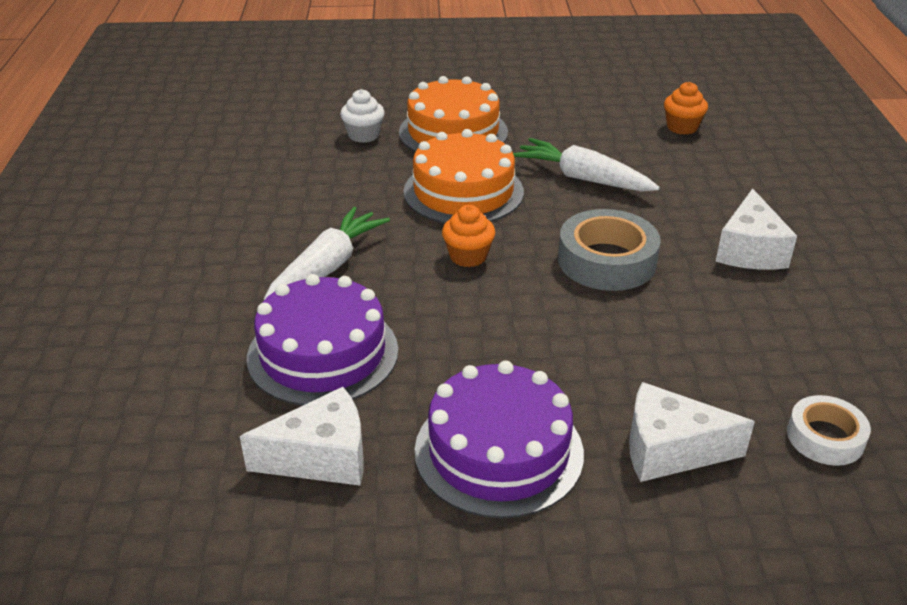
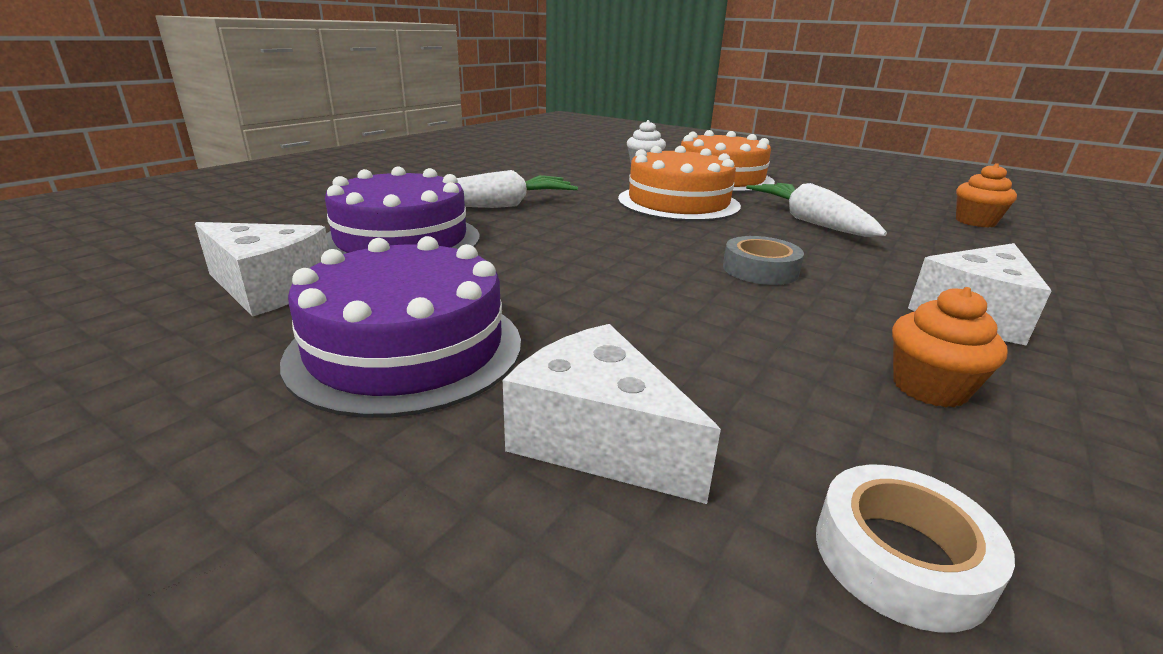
camera: 35 degrees right, 10 degrees down
orange cupcake [442,205,495,267] -> orange cupcake moved to [892,287,1008,407]
grey tape [558,209,661,291] -> grey tape [723,236,804,285], size x0.61

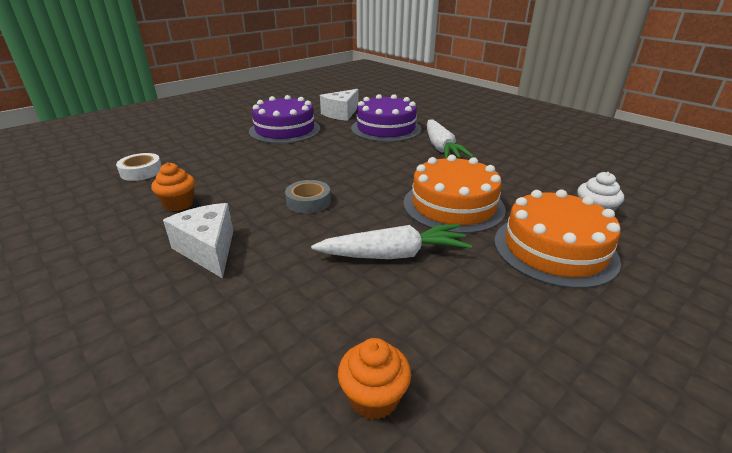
camera: 105 degrees right, 5 degrees up
white cheese [503,324,721,504] -> none

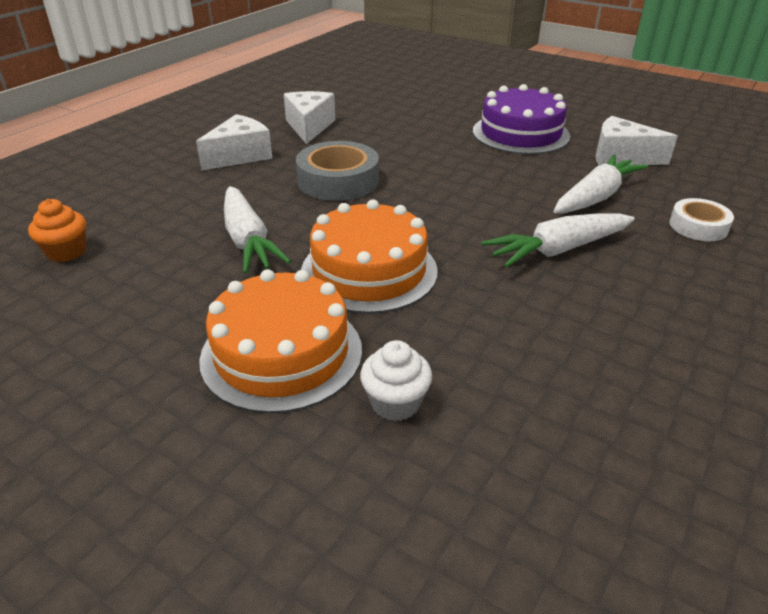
camera: 75 degrees right, 5 degrees up
white tape [116,153,162,181] -> white tape moved to [669,198,734,241]
orange cupcake [151,162,195,211] -> white cheese [284,91,335,144]
grey tape [285,180,331,214] -> grey tape [296,141,379,201], size x1.64
purple cake [351,94,421,142] -> white carrot [553,155,648,213]

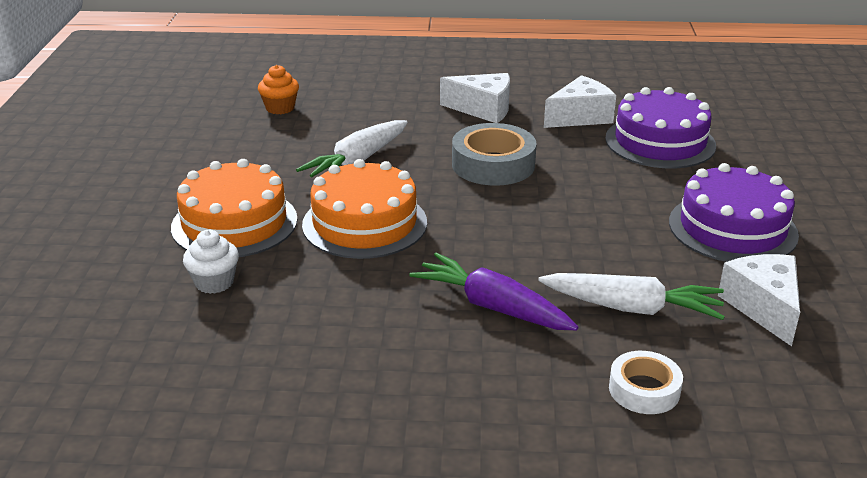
camera: 60 degrees right, 5 degrees down
white carrot [481,214,635,268] -> purple carrot [409,253,578,330]
none -> purple cake [605,87,716,168]

